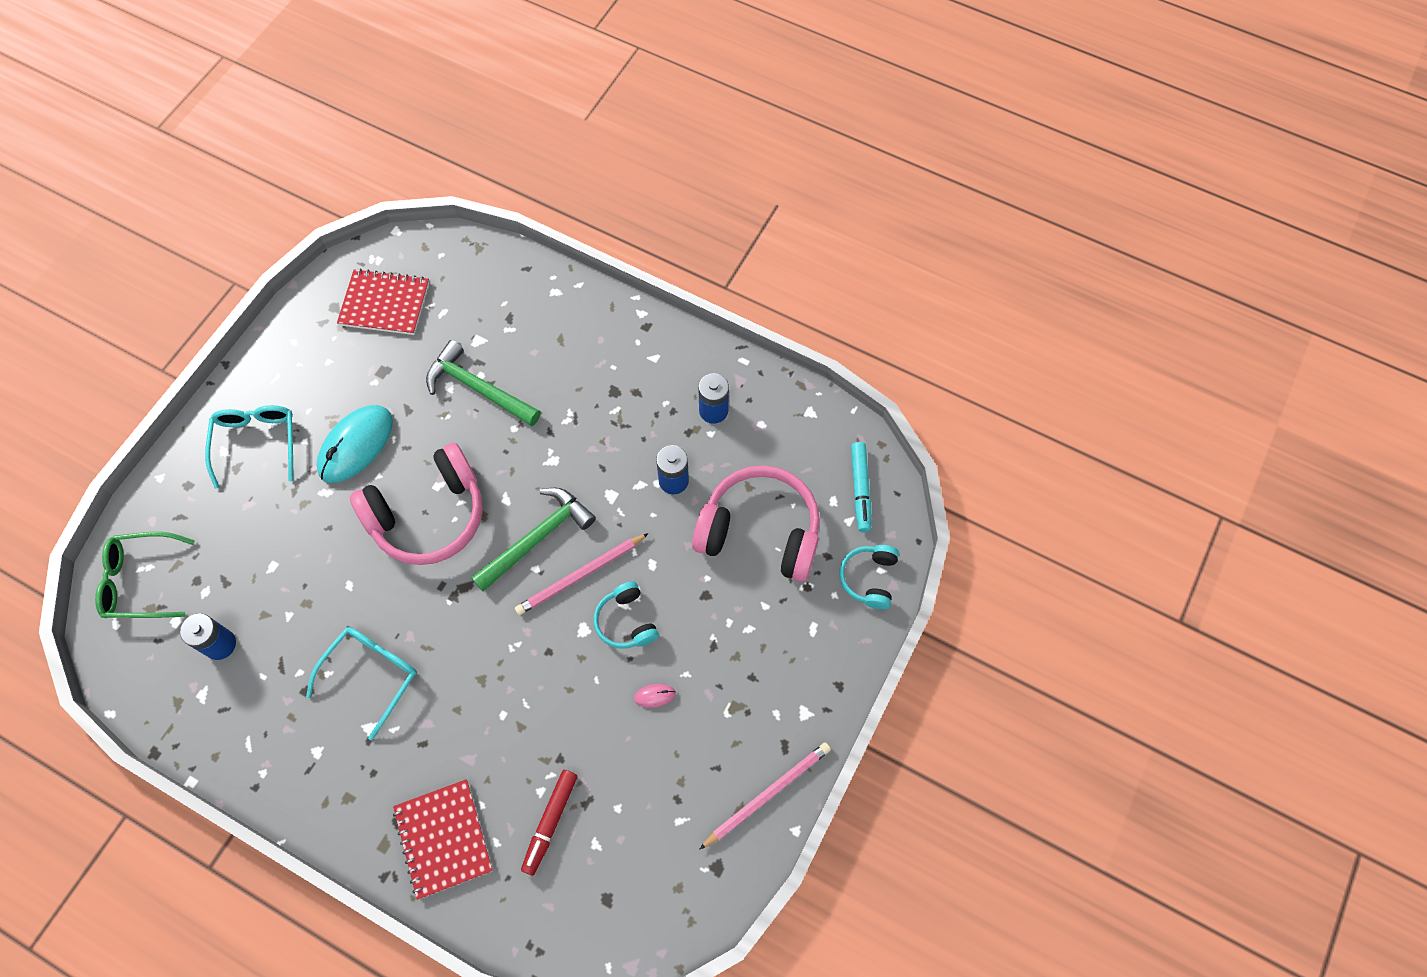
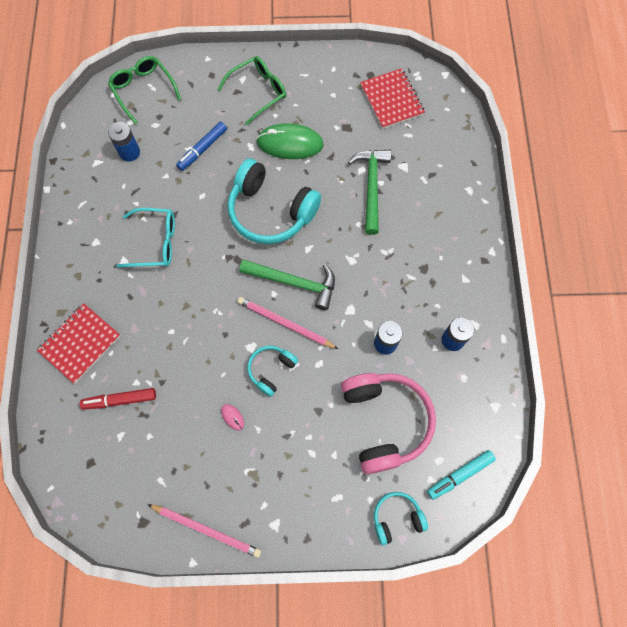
camera: 60 degrees right, 5 degrees up
turquoise glasses [205,405,293,489] -> green glasses [217,56,286,125]
turquoise mouse [316,405,393,483] -> green mouse [256,123,324,159]
pink headphones [350,443,483,565] -> turquoise headphones [228,159,321,244]
none -> blue marker [176,122,227,171]

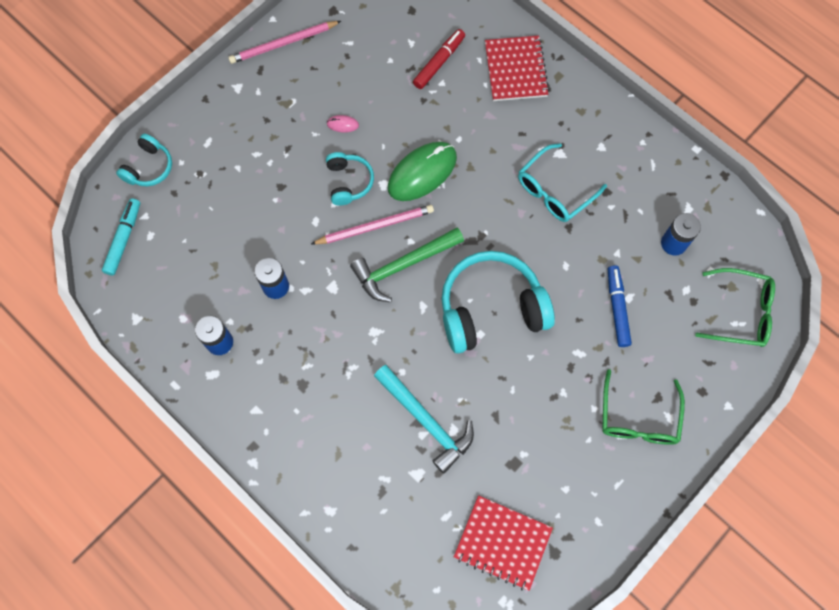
camera: 135 degrees right, 0 degrees up
green mouse [256,123,324,159] -> green mouse moved to [388,142,457,201]
pink headphones [341,373,436,474] -> none
green hammer [348,150,391,235] -> turquoise hammer [374,365,474,474]

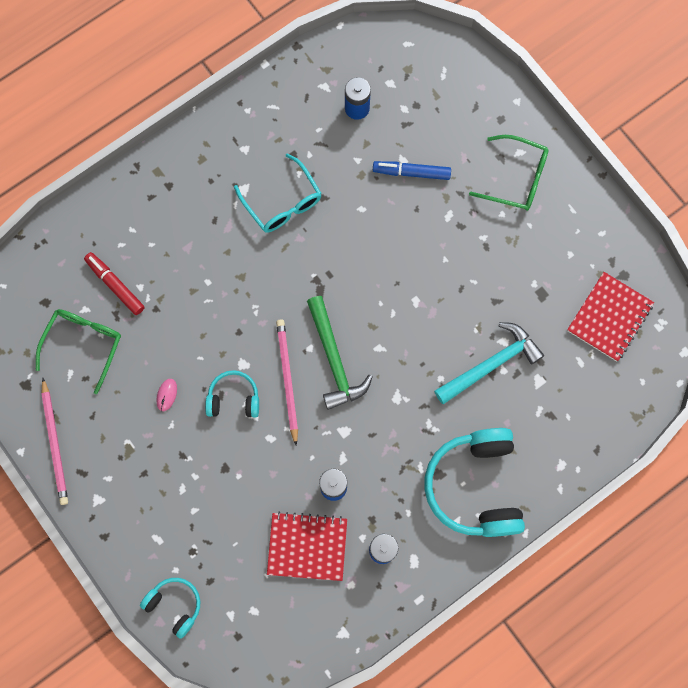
camera: 80 degrees left, 5 degrees up
turquoise marker [102,198,140,275] -> none
green mouse [388,142,457,201] -> none
turquoise headphones [441,251,555,354] -> turquoise headphones moved to [424,428,525,537]
red notebook [485,36,549,101] -> red notebook moved to [267,511,347,581]
green glasses [695,268,775,347] -> green glasses moved to [36,309,121,394]

